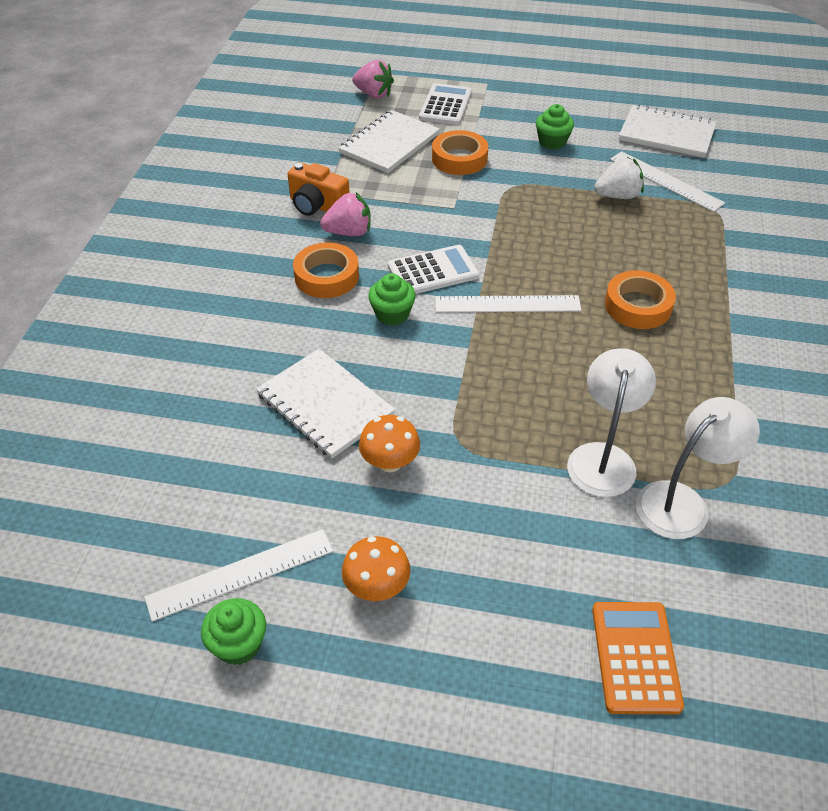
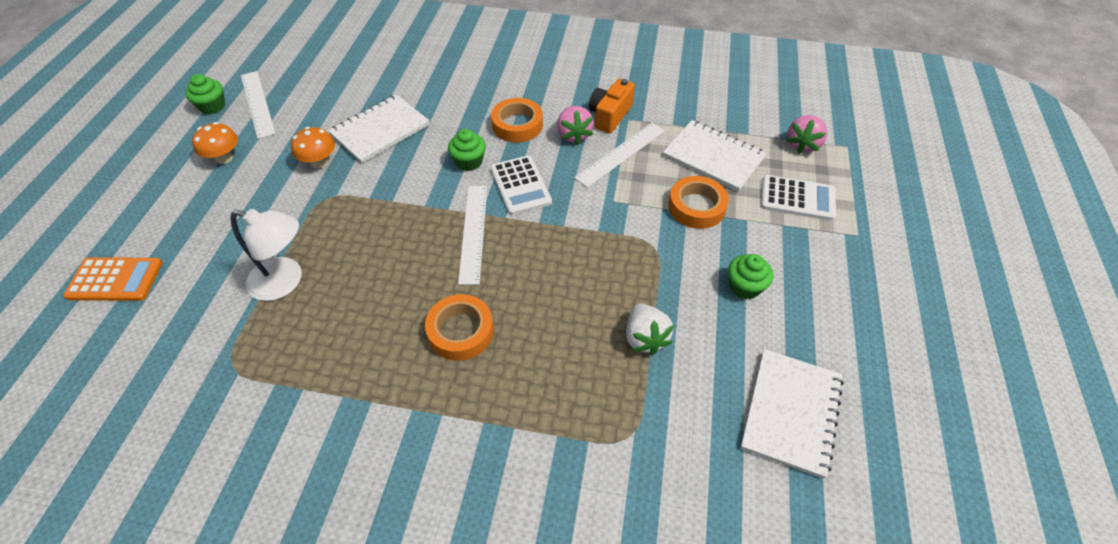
camera: 90 degrees right, 5 degrees up
white ruler [610,151,725,212] -> white ruler moved to [574,123,665,188]
white lamp [636,397,760,539] -> none

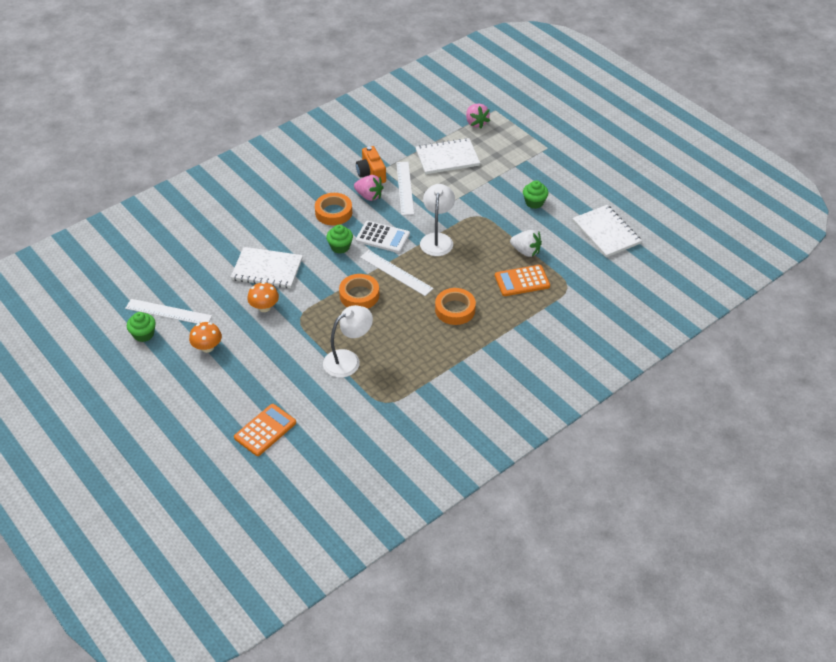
camera: 50 degrees left, 5 degrees down
white notebook [328,94,430,163] -> white notebook turned 75 degrees counterclockwise [231,247,303,288]
orange tape [668,176,729,229] -> orange tape moved to [339,274,379,309]
white calculator [761,175,836,221] -> none
none -> white lamp [420,184,455,256]
none -> orange calculator [495,265,550,296]

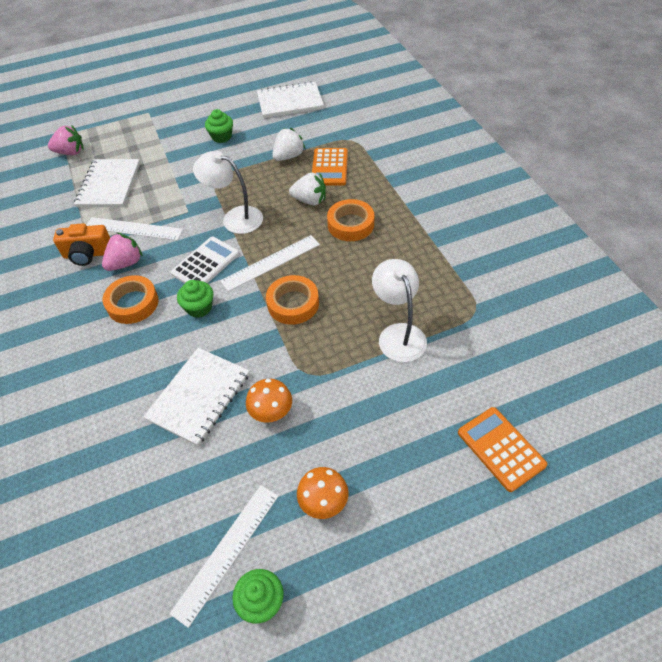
camera: 70 degrees left, 5 degrees up
none -> white strawberry [289,173,326,205]

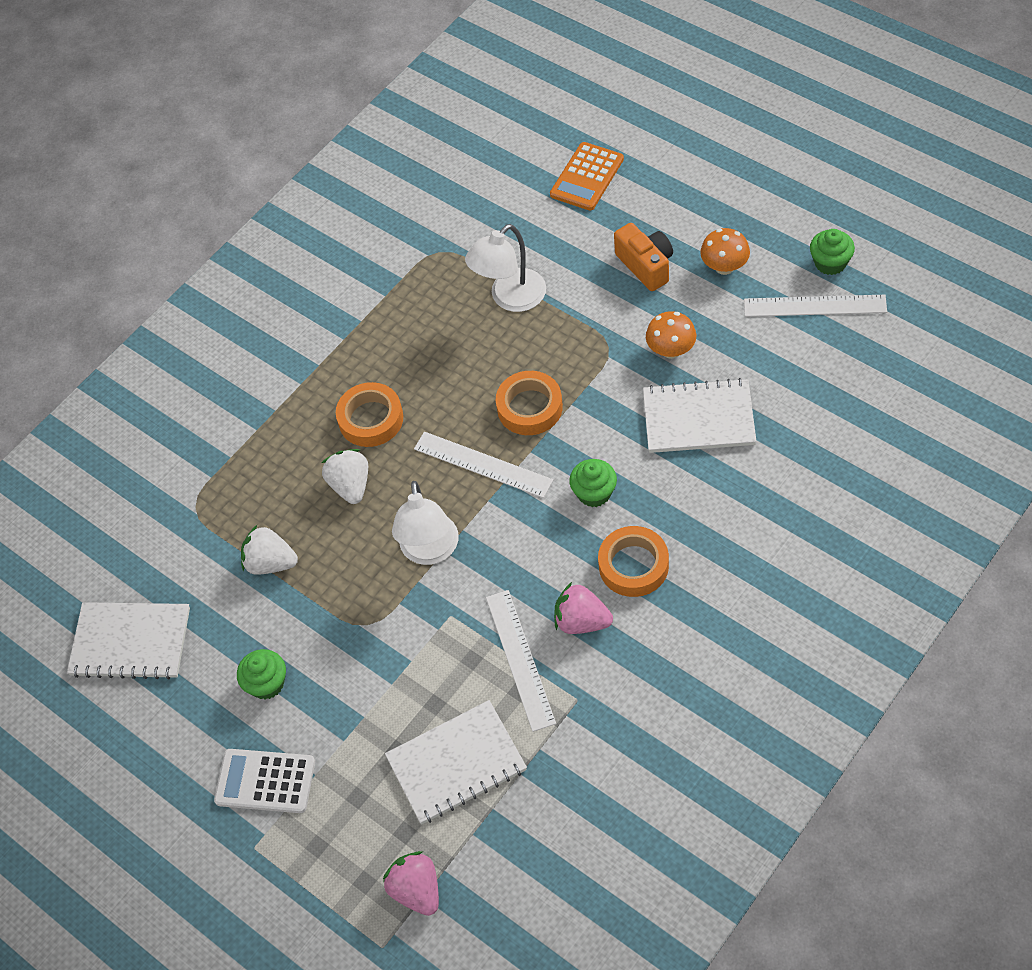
camera: 115 degrees left, 5 degrees up
orange camera [53,223,110,266] -> orange camera moved to [614,223,673,291]
white calculator [171,237,239,283] -> white calculator moved to [214,749,315,813]
white notebook [257,81,324,118] -> white notebook turned 45 degrees counterclockwise [67,602,190,679]
orange calculator [312,148,348,186] -> none

